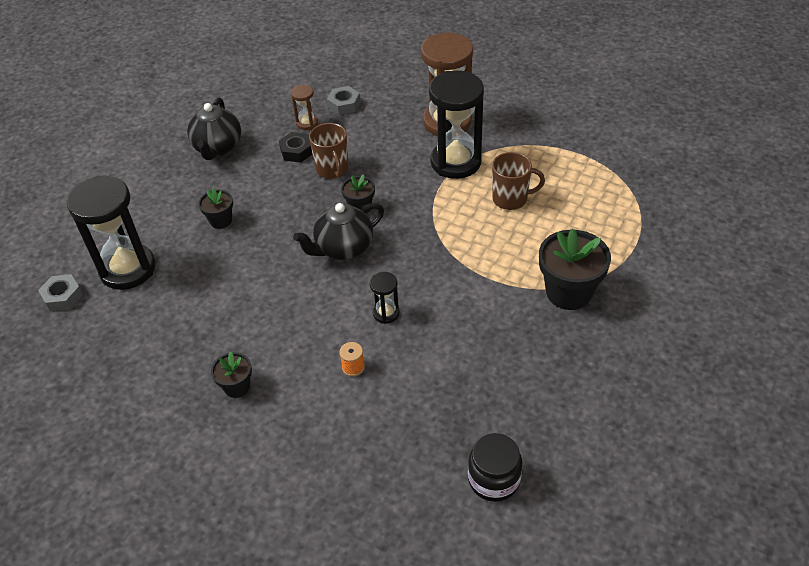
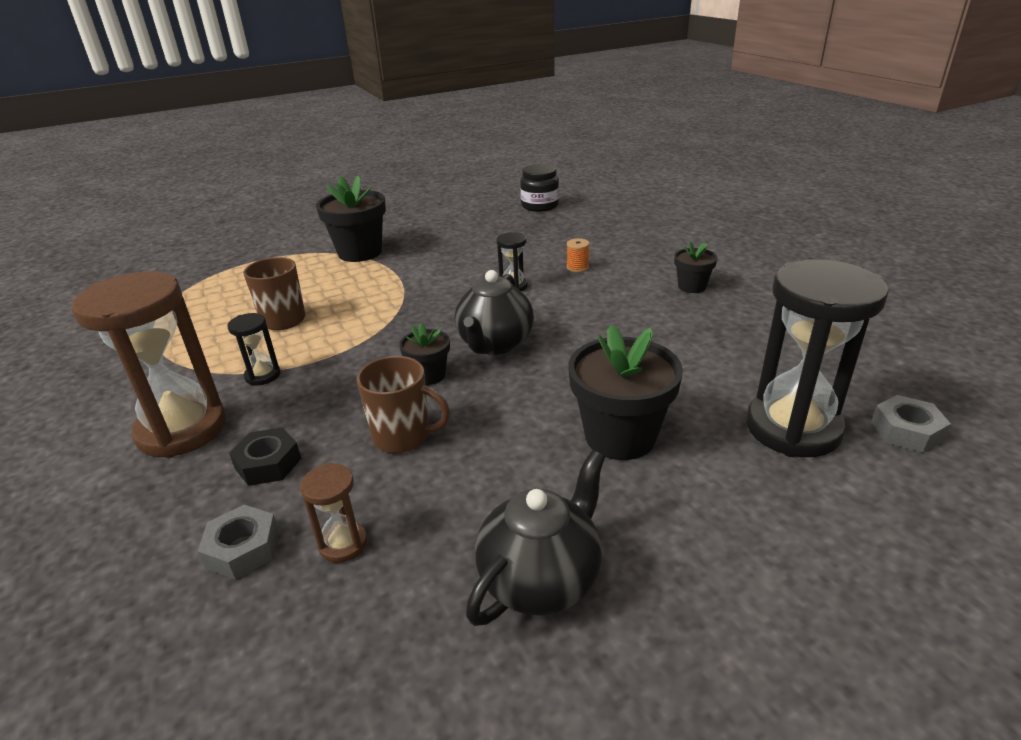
camera: 145 degrees left, 15 degrees down
black flower pot [198,188,233,229] -> black flower pot [568,325,683,460], size x1.86
black nut [279,132,312,163] -> black nut moved to [229,428,301,486]
black teapot [293,203,384,260] -> black teapot turned 105 degrees clockwise [455,270,534,355]
brown mug [309,123,349,179] -> brown mug turned 90 degrees clockwise [356,356,450,453]
black hourglass [429,71,484,179] -> black hourglass [228,313,281,386], size x0.45

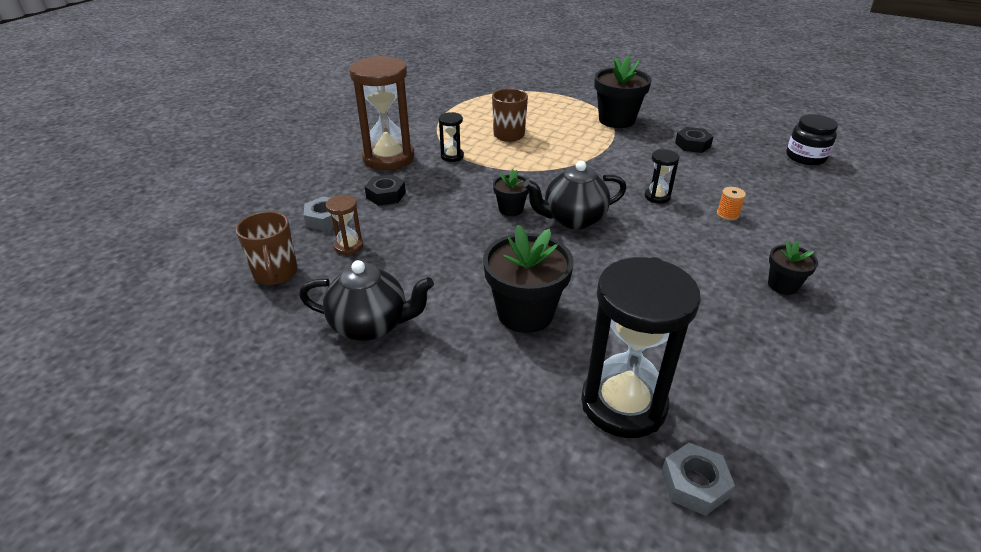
camera: 55 degrees right, 5 degrees up
brown mug [356,356,450,453] -> brown mug moved to [236,211,298,285]
none -> black nut [675,127,714,153]

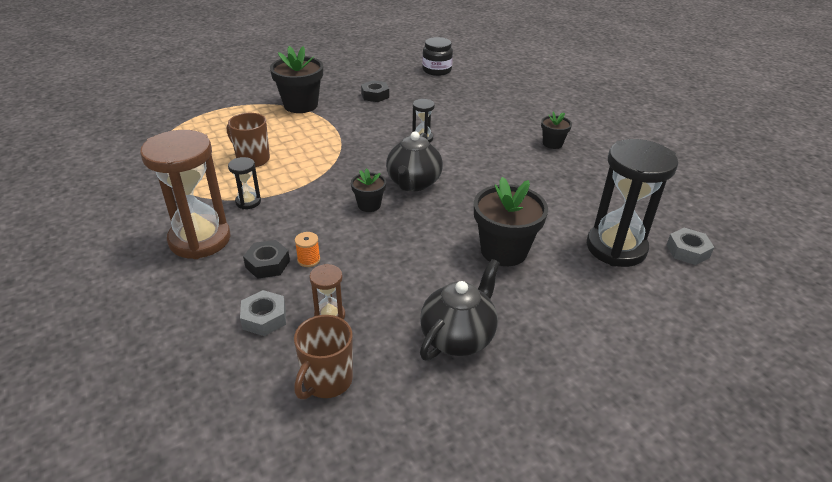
camera: 60 degrees left, 0 degrees up
brown mug [236,211,298,285] -> brown mug turned 105 degrees clockwise [294,315,353,400]
orange spool [717,187,746,221] -> orange spool moved to [295,232,320,267]

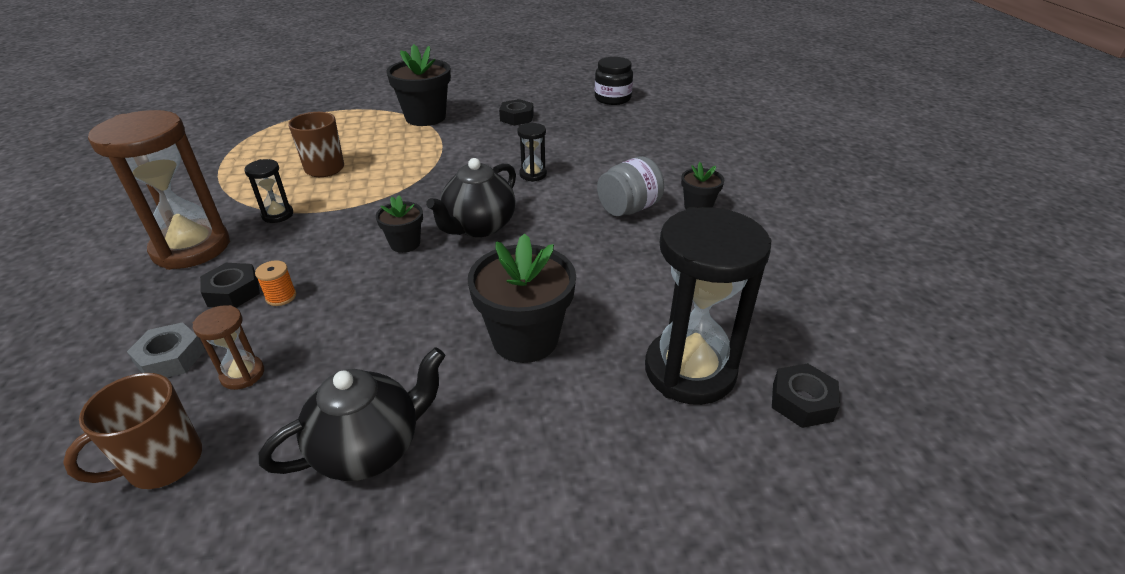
camera: 20 degrees right, 0 degrees up
grey nut [666,228,714,265] -> black nut [772,363,840,428]
none -> grey jar [597,156,664,216]

